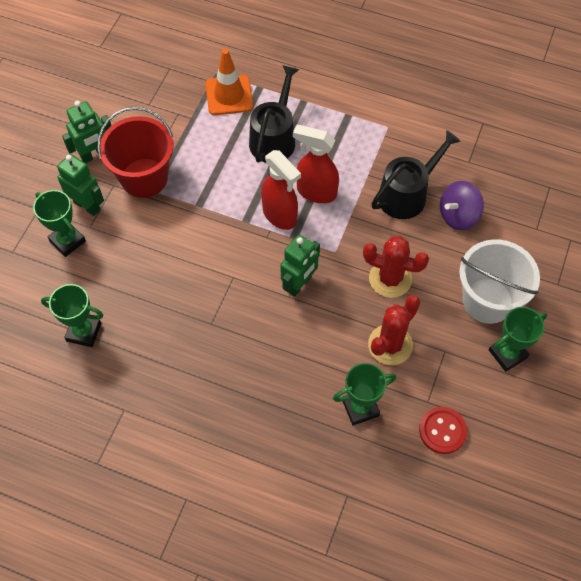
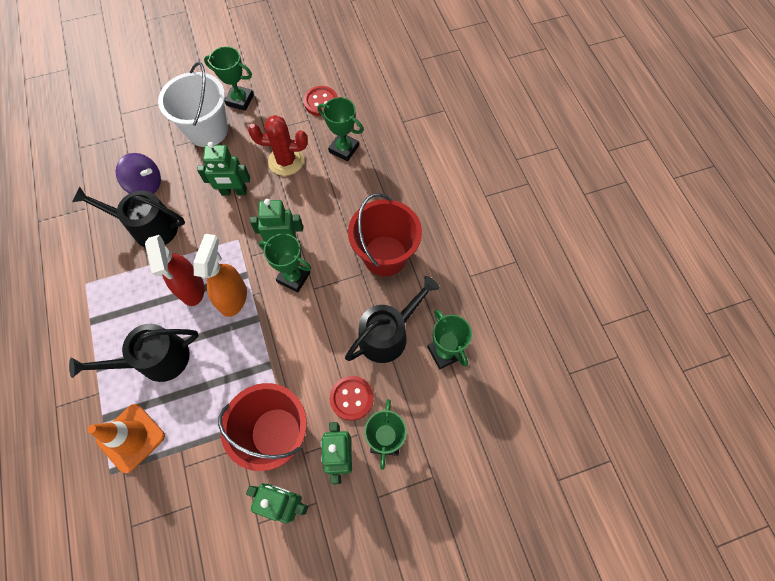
camera: 130 degrees left, 5 degrees up
red spray bottle [261,150,301,230] -> orange spray bottle [193,234,247,317]
red cactus [363,236,429,298] -> green robot [197,142,250,196]
none -> green trophy [259,233,311,292]
none -> red button [330,376,374,421]
none -> black watering can [345,276,440,363]
none -> red bucket [348,193,422,276]

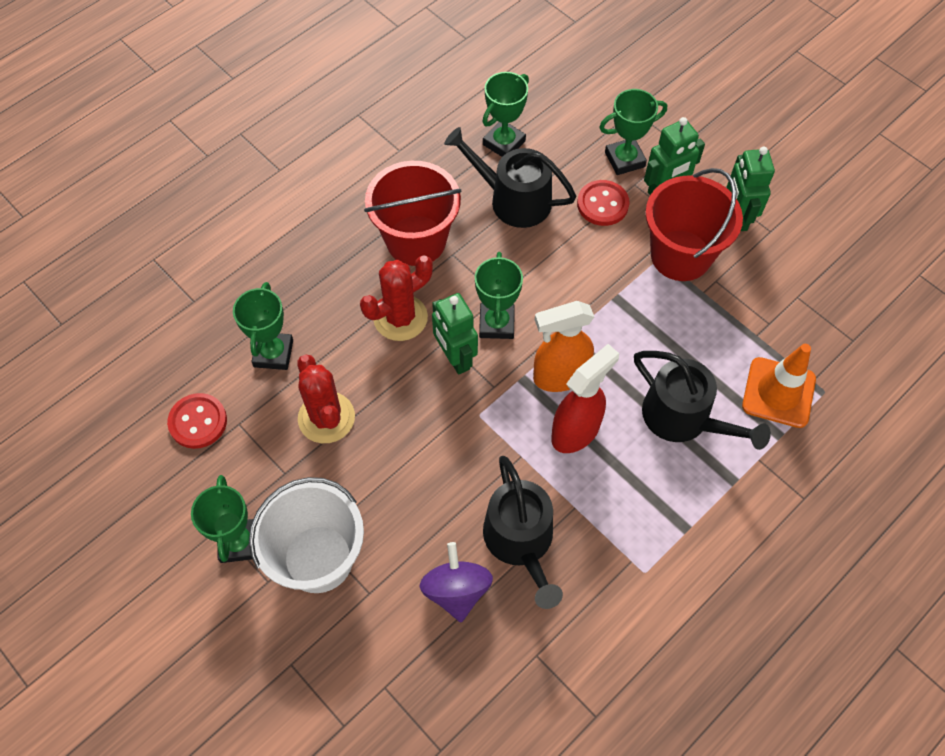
camera: 115 degrees left, 5 degrees down
green robot [197,142,250,196] -> none
none -> red cactus [360,255,433,341]

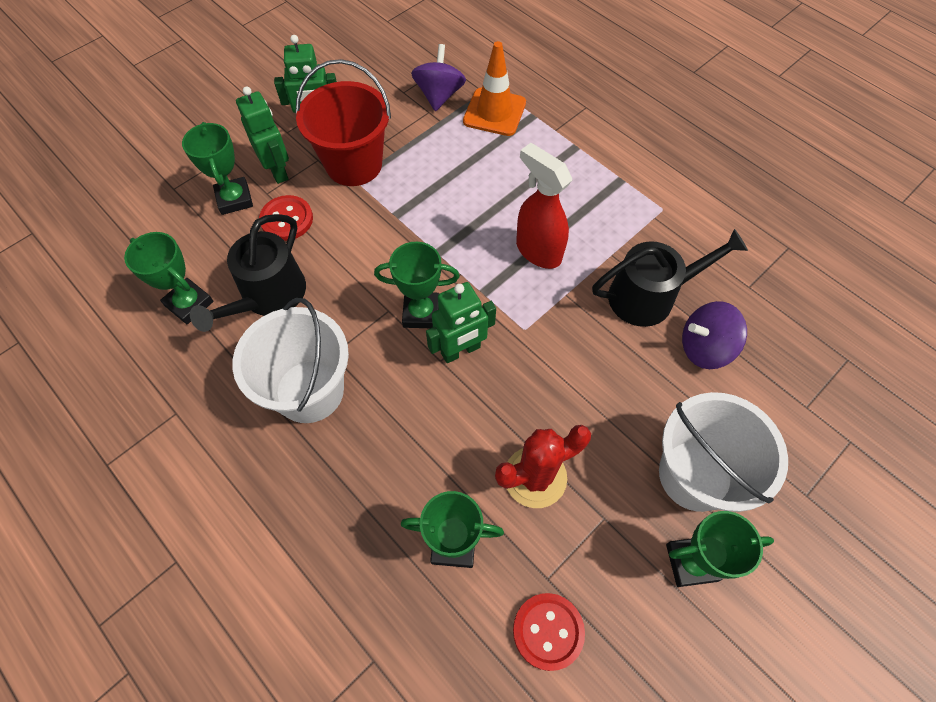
camera: 90 degrees left, 0 degrees up
red cactus [360,255,433,341] -> none
red bucket [364,161,461,266] -> white bucket [232,298,349,423]
orange spray bottle [533,301,594,392] -> none
black watering can [634,351,771,450] -> none
none -> purple spinning top [411,44,466,111]

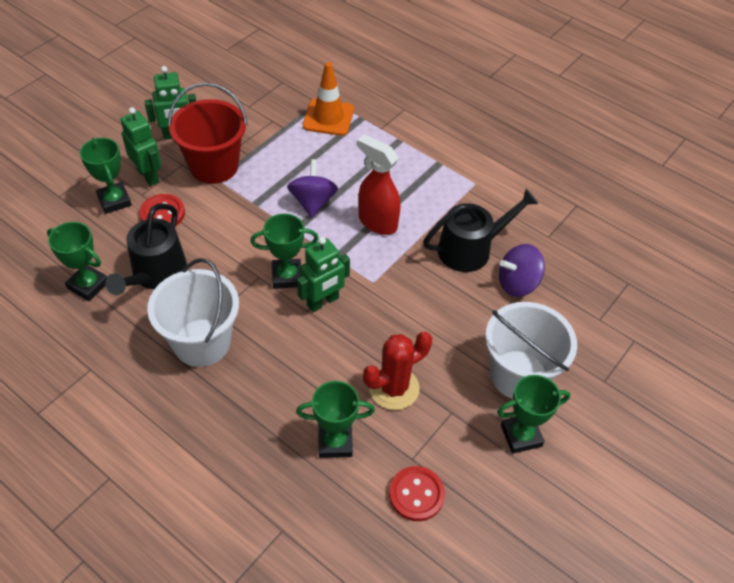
camera: 10 degrees left, 10 degrees down
purple spinning top [411,44,466,111] -> purple spinning top moved to [287,159,338,218]

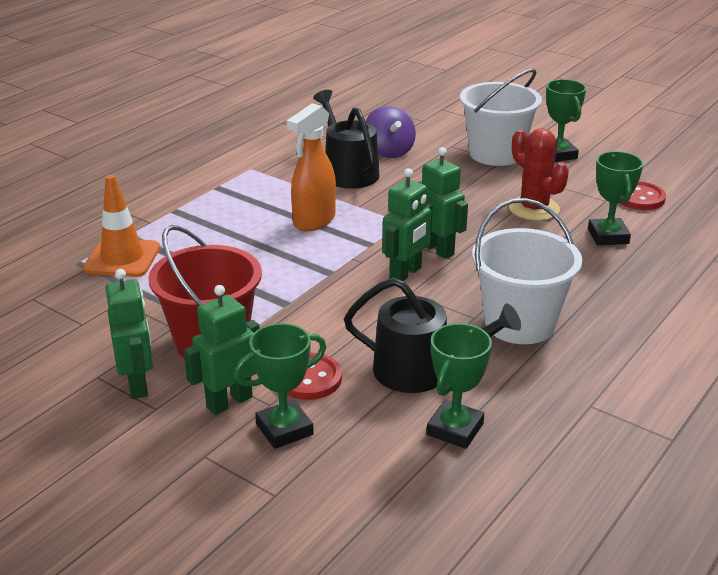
camera: 90 degrees left, 20 degrees down
green trophy [250,214,319,289] -> green robot [382,168,433,281]
purple spinning top [287,159,338,218] -> none
red spray bottle [357,134,400,235] -> orange spray bottle [287,103,336,231]

